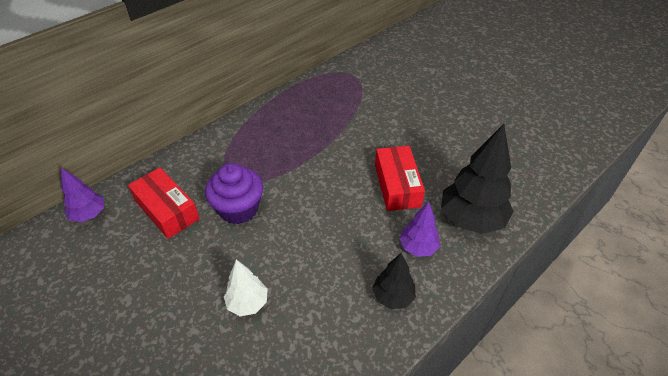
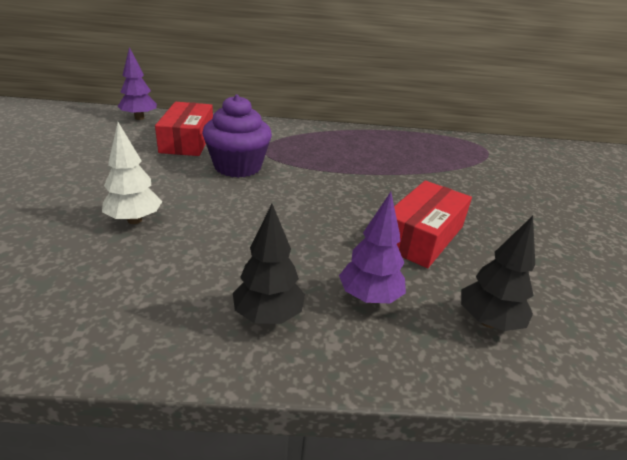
camera: 40 degrees right, 15 degrees down
black tree [441,124,513,234] -> black tree [461,216,535,331], size x0.55

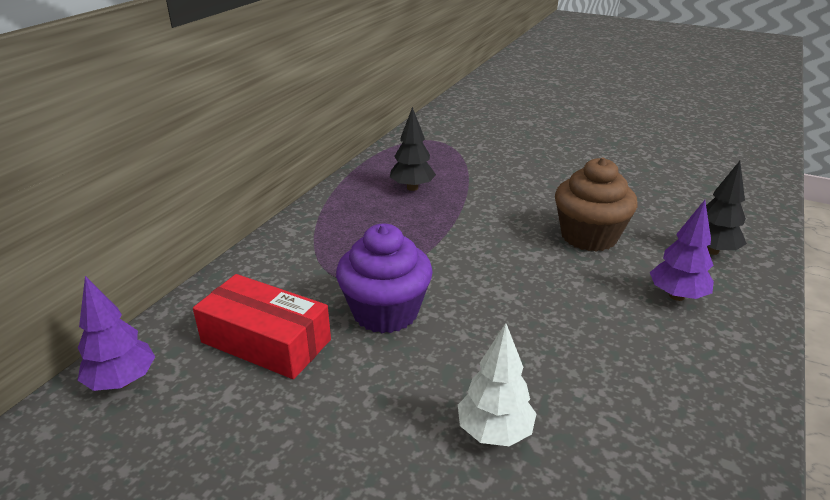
camera: 60 degrees left, 0 degrees up
black tree [233,204,305,324] -> black tree moved to [390,107,436,191]
red box [394,181,472,268] -> brown cupcake [555,157,638,251]

